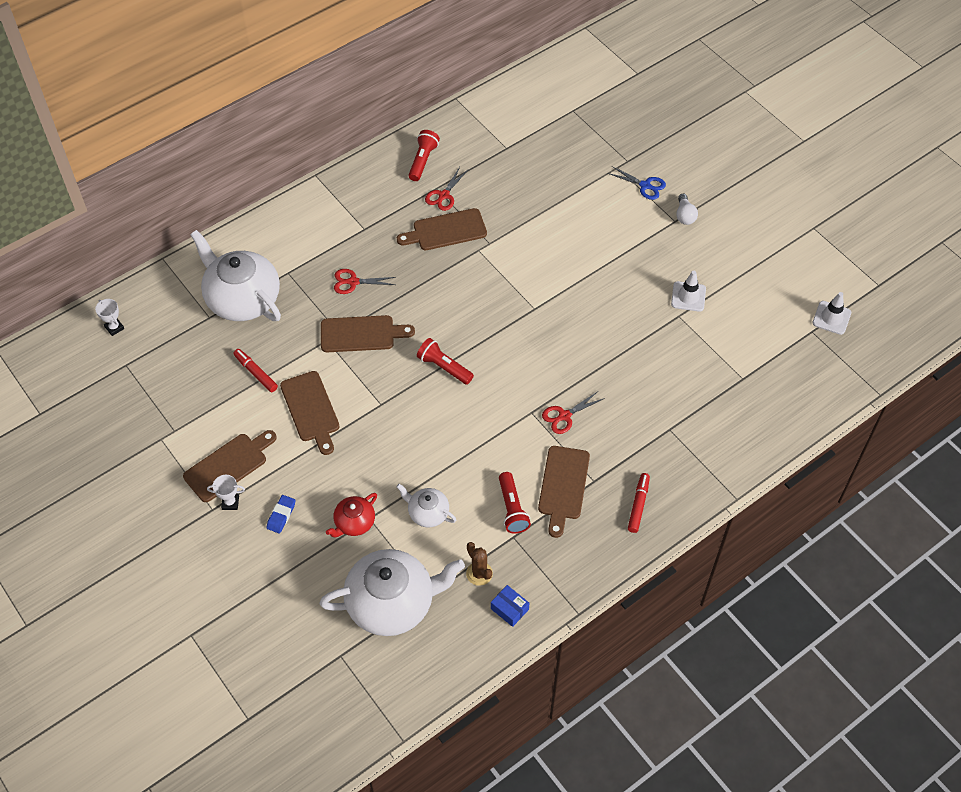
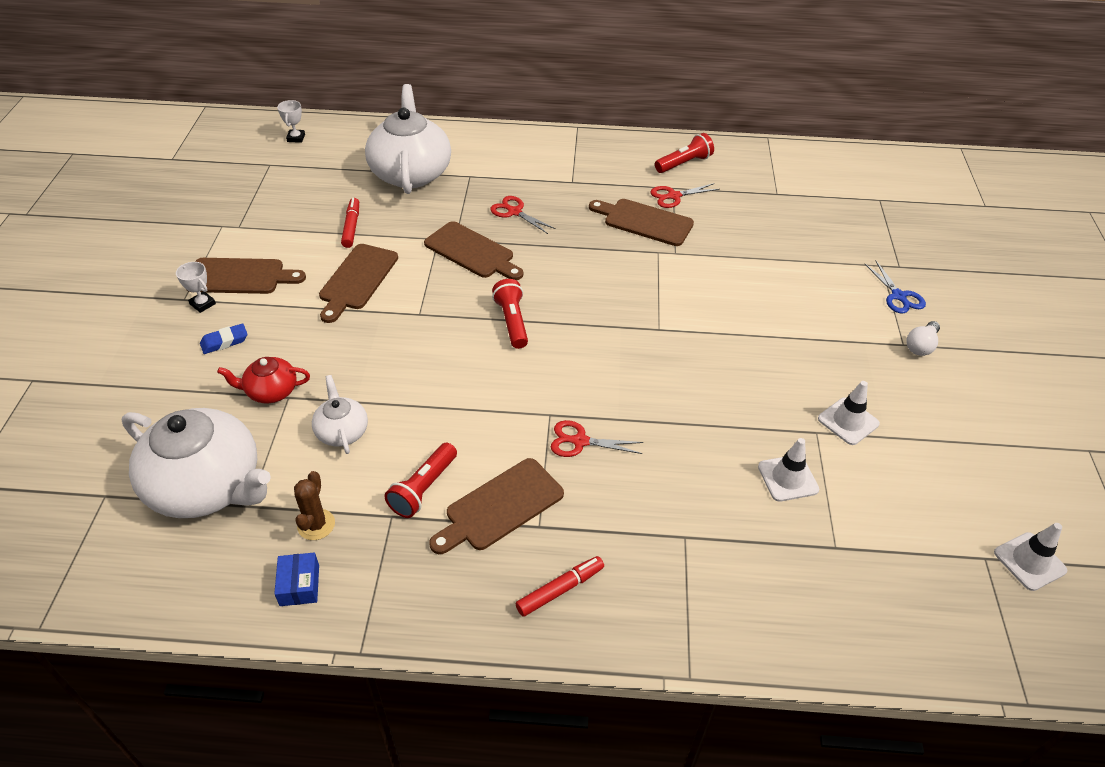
camera: 40 degrees right, 10 degrees down
none -> white traffic cone [758,438,819,502]

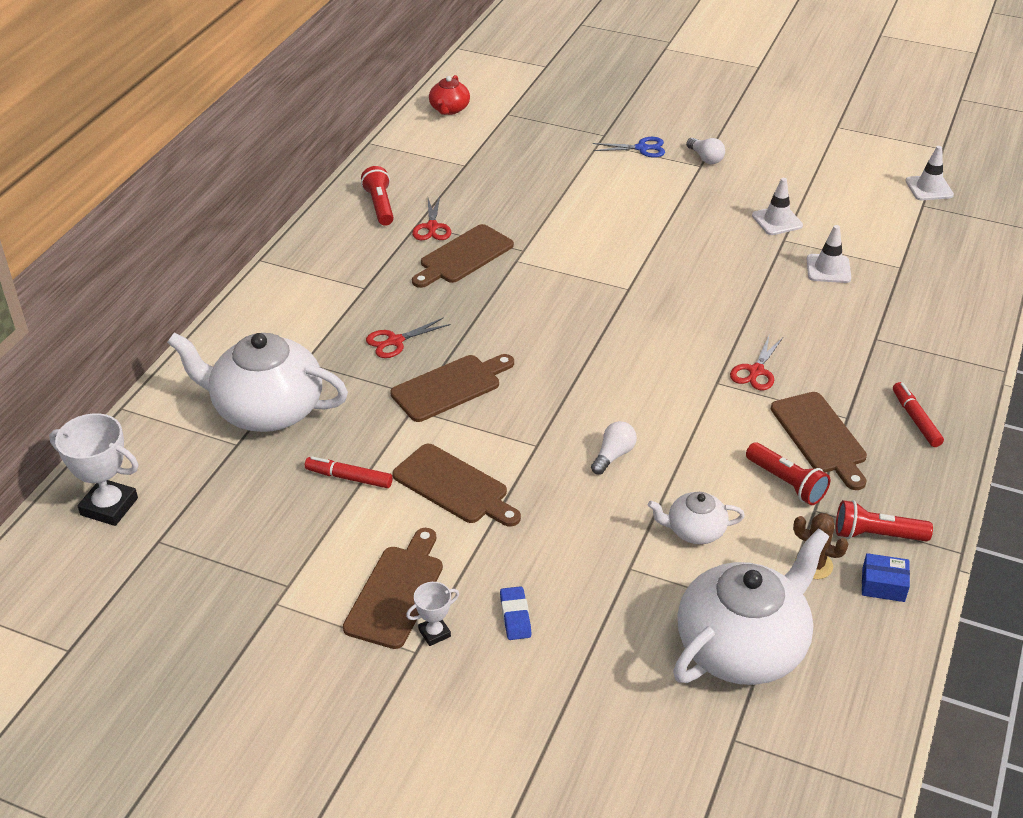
camera: 70 degrees left, 5 degrees down
red teapot [217,357,310,403] -> red teapot moved to [429,75,470,115]
white trophy [277,100,305,143] -> white trophy [49,413,138,526], size x1.86
red flashlight [492,279,528,349] -> red flashlight moved to [836,500,933,542]
none -> white light bulb [591,421,637,475]

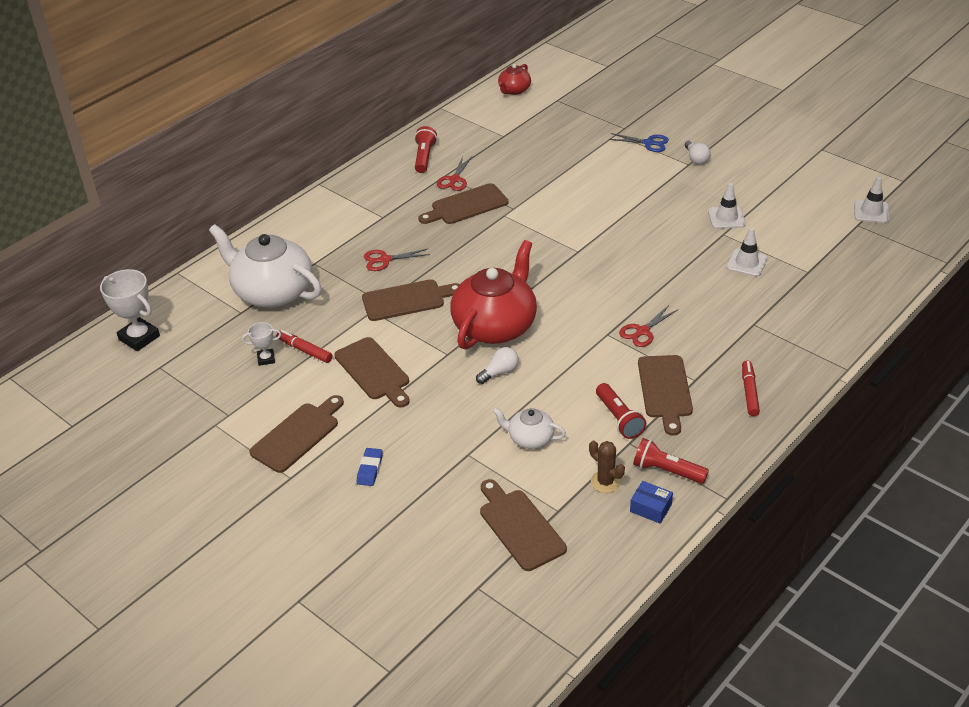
camera: 20 degrees right, 0 degrees up
white trophy [406,582,459,646] -> white trophy moved to [242,322,281,366]
white teapot [673,528,830,685] -> brown cutting board [480,479,567,571]
none -> red teapot [450,240,537,349]

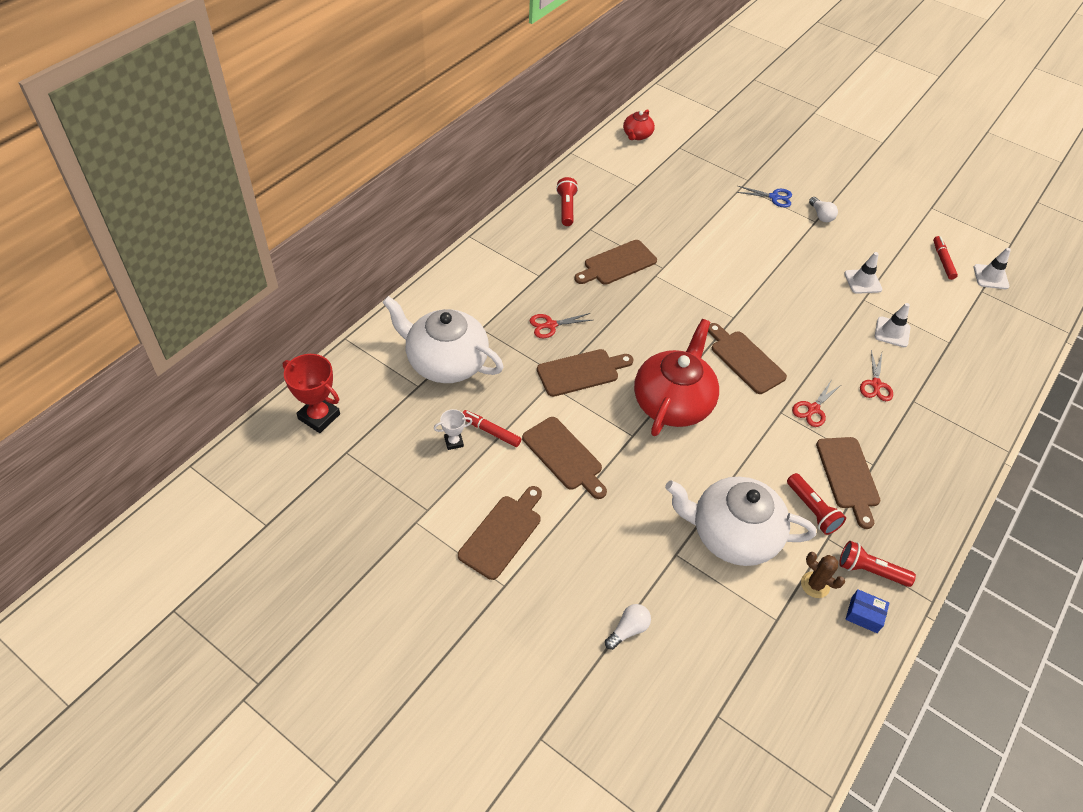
camera: 10 degrees left, 10 degrees up
white trophy [100,269,160,351] -> red trophy [283,354,340,433]
blue eraser [357,448,383,486] -> none
red scissors [437,156,472,191] -> red scissors moved to [860,350,893,401]
white light bulb [476,347,519,384] -> white light bulb moved to [605,604,651,650]
brown cutting board [480,479,567,571] -> brown cutting board moved to [708,323,787,394]
white teapot [492,408,566,449] -> white teapot [665,477,816,566], size x2.05
red marker [742,361,760,416] -> red marker moved to [933,236,958,280]

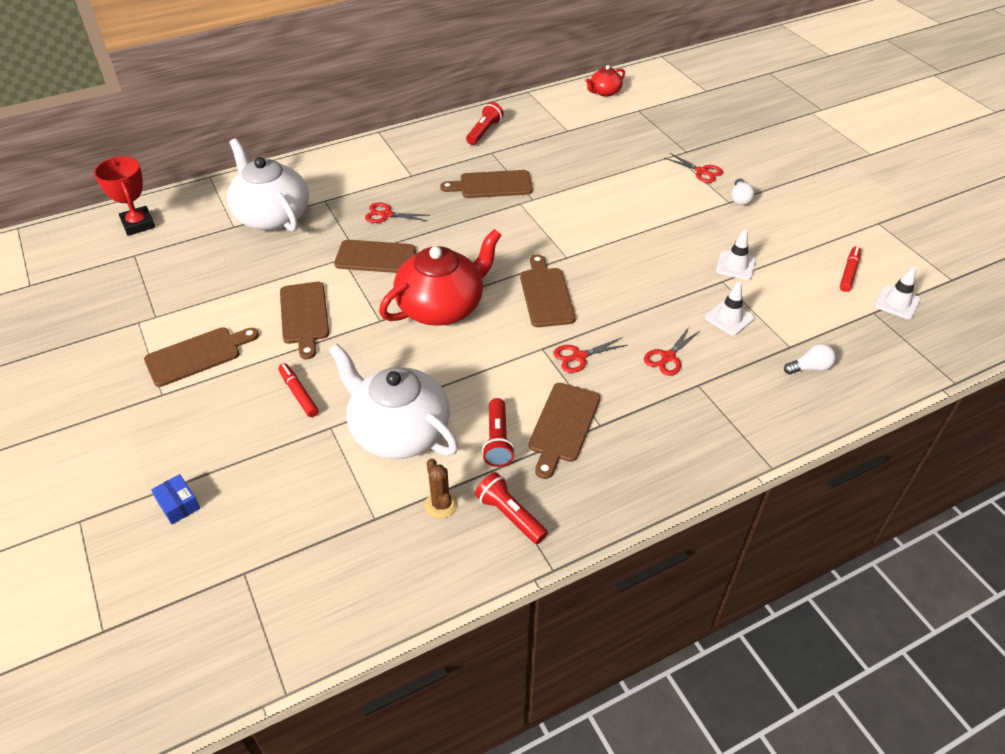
camera: 30 degrees right, 5 degrees down
white trophy [434,409,472,450] -> none
red marker [462,410,521,447] -> red marker moved to [278,363,319,417]
white light bulb [605,604,651,650] -> white light bulb moved to [784,344,836,375]
blue scissors [736,186,792,208] -> red scissors [664,153,723,183]
blue box [846,589,889,633] -> blue box moved to [151,474,200,524]

